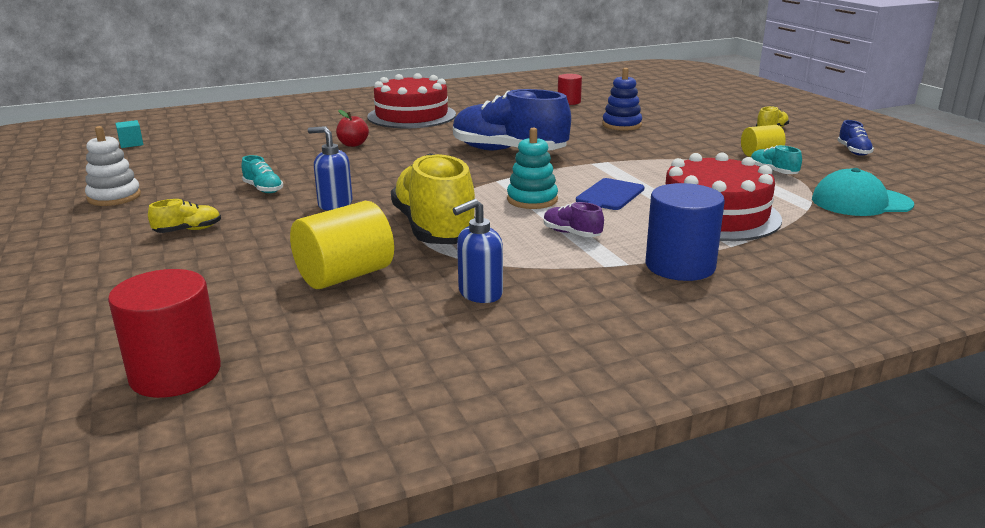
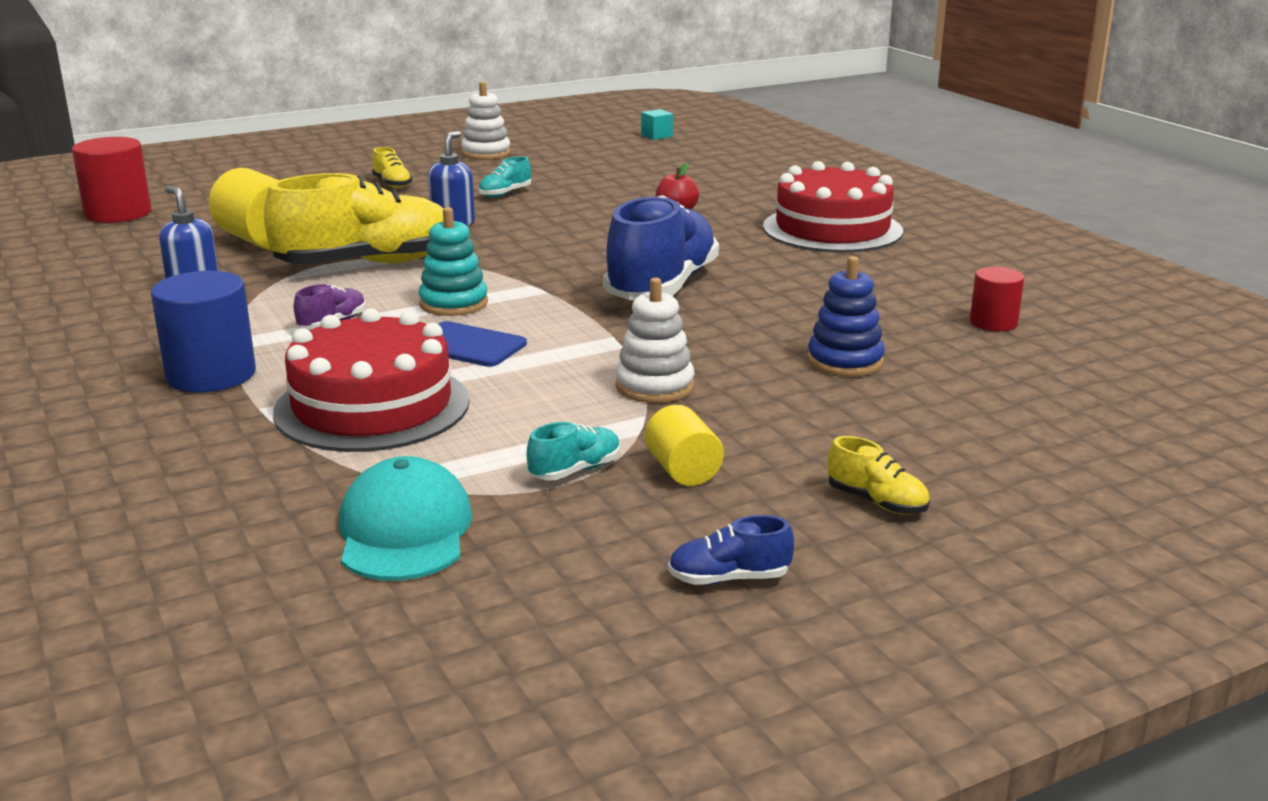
camera: 85 degrees right, 0 degrees up
none -> white stacking toy [615,278,695,403]

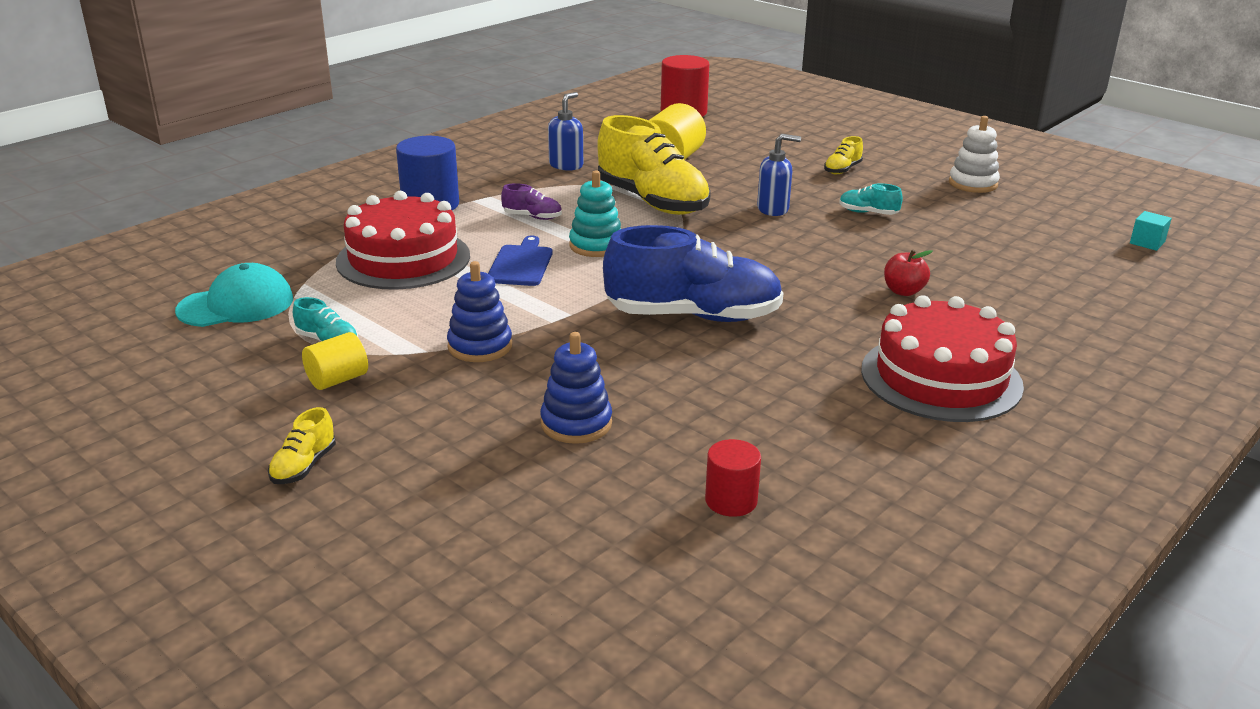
camera: 70 degrees right, 5 degrees up
white stacking toy [615,278,695,403] -> blue stacking toy [447,261,512,362]
blue shoe [668,515,794,585] -> none

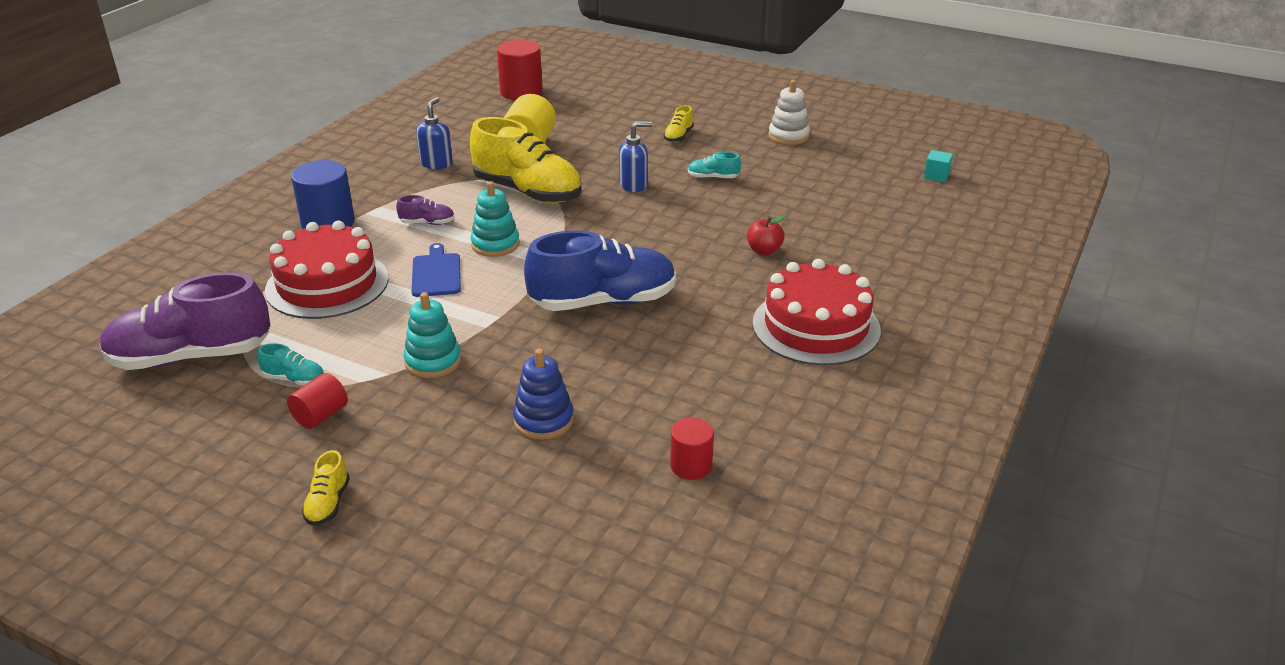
camera: 15 degrees left, 5 degrees up
turquoise cap [175,263,293,327] -> purple shoe [100,272,270,370]
yellow cylinder [302,332,368,390] -> red cylinder [287,373,348,429]
blue stacking toy [447,261,512,362] -> turquoise stacking toy [404,292,461,378]

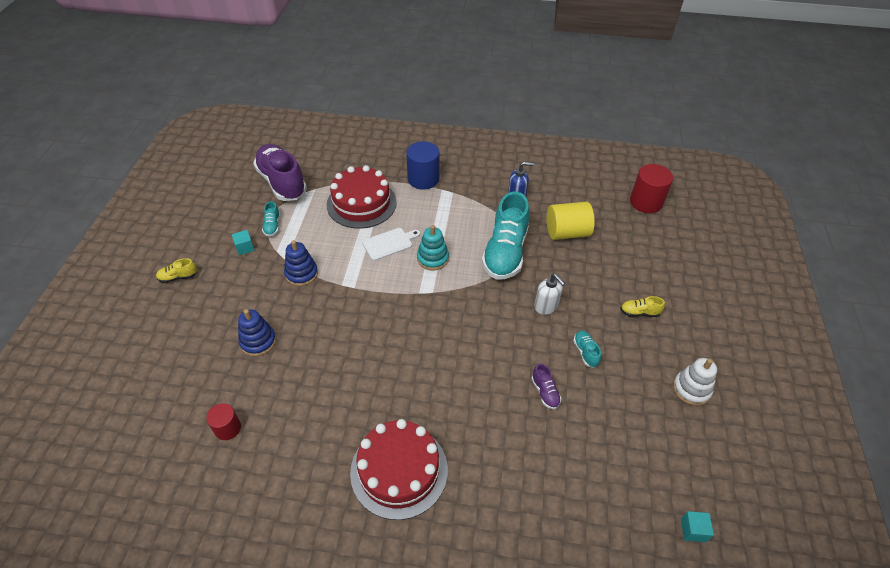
camera: 70 degrees right, 15 degrees up
red cylinder [287,373,348,429] -> turquoise cube [232,230,255,255]
purple shoe [396,195,455,225] -> purple shoe moved to [532,364,561,409]
turquoise stacking toy [404,292,461,378] -> blue stacking toy [284,240,318,286]
blue cutting board [412,243,461,297] -> white cutting board [362,228,420,261]
yellow shoe [470,117,582,203] -> turquoise shoe [482,192,530,280]
blue shoe [524,230,676,311] -> none
blue soap dispenser [619,121,652,192] -> white soap dispenser [534,273,565,315]
red apple [747,216,785,255] -> none

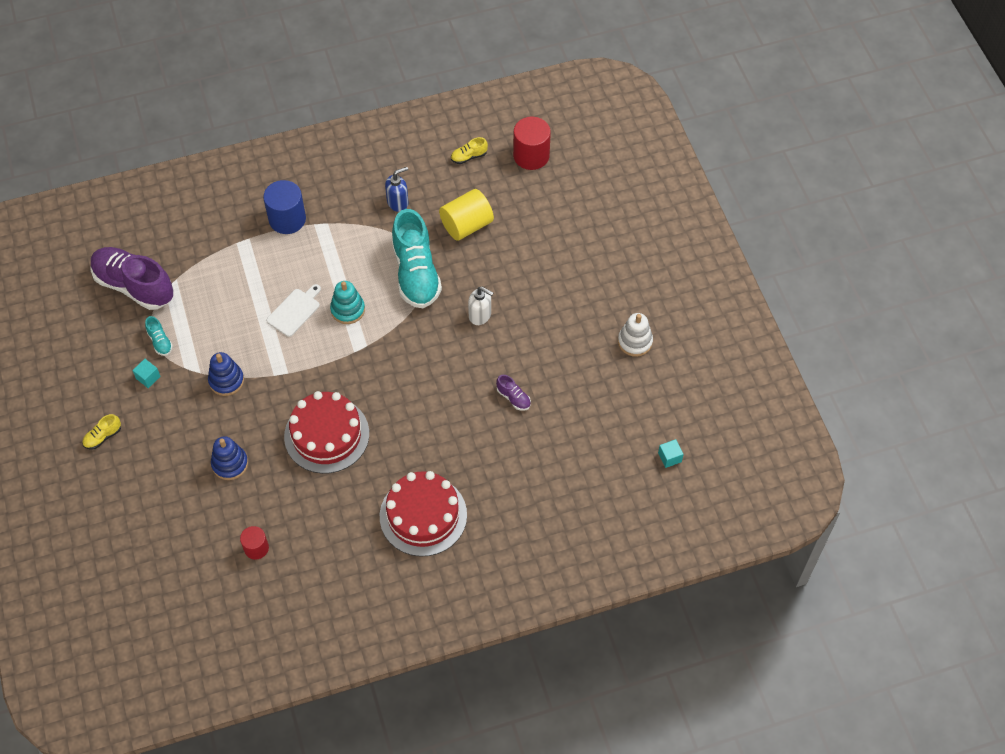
camera: 25 degrees left, 10 degrees up
red cake [327,165,397,229] -> red cake moved to [284,391,369,474]
turquoise shoe [573,331,601,368] -> none
yellow shoe [620,296,665,317] -> yellow shoe moved to [451,137,488,164]

